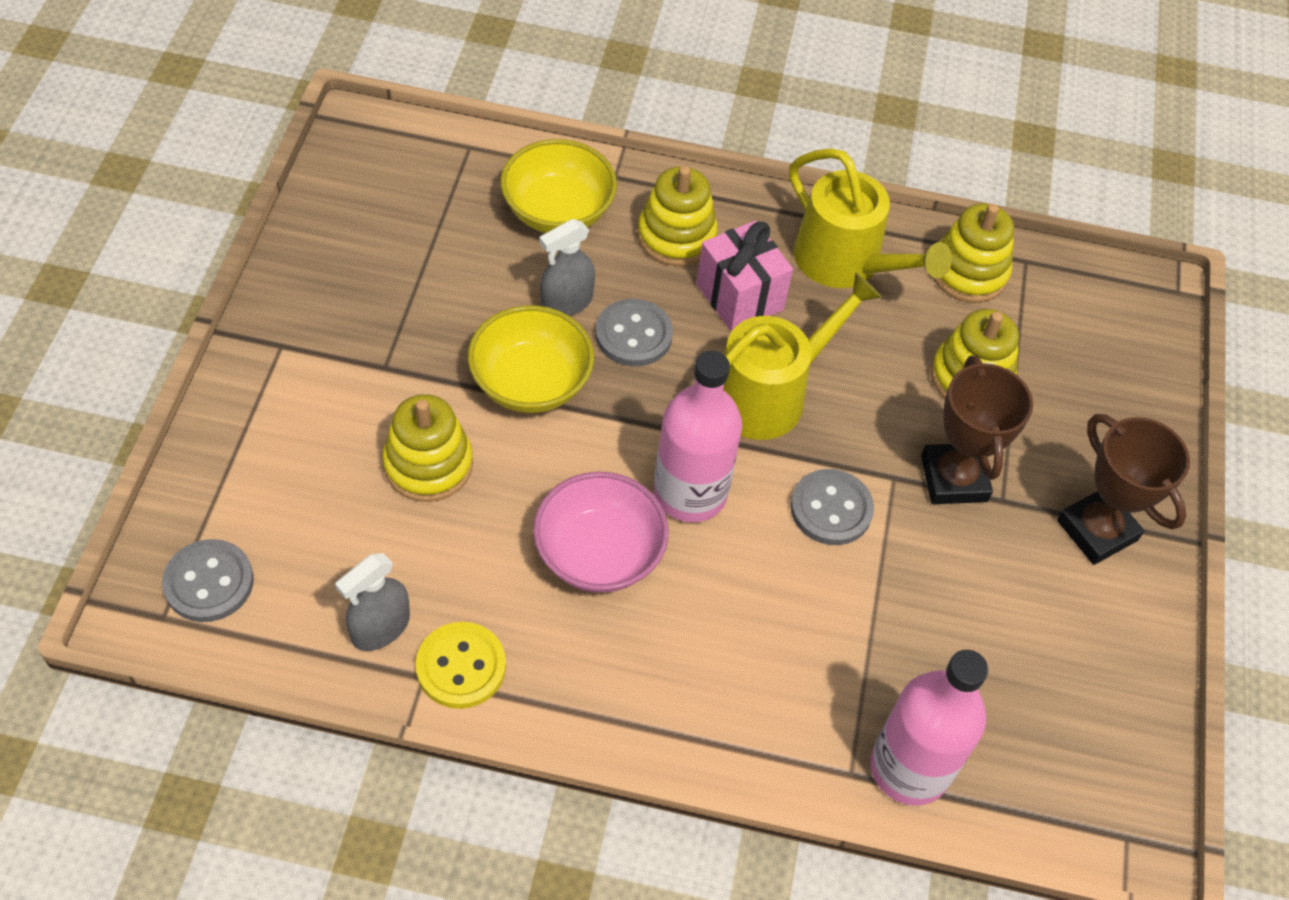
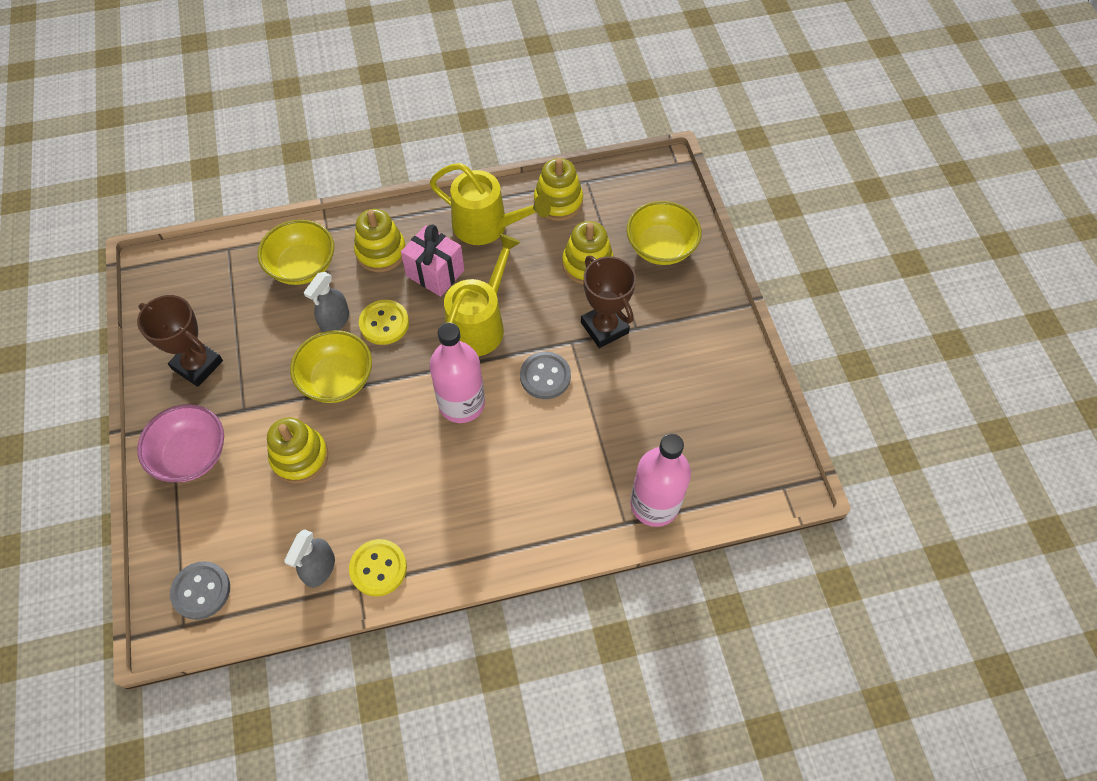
camera: 20 degrees left, 5 degrees up
pink bowl [533,472,669,593] -> pink bowl moved to [137,404,224,482]
grey button [595,299,673,367] -> yellow button [359,300,409,345]
brown trophy [1057,414,1190,565] -> brown trophy moved to [137,295,223,387]
none -> yellow bowl [626,201,702,265]

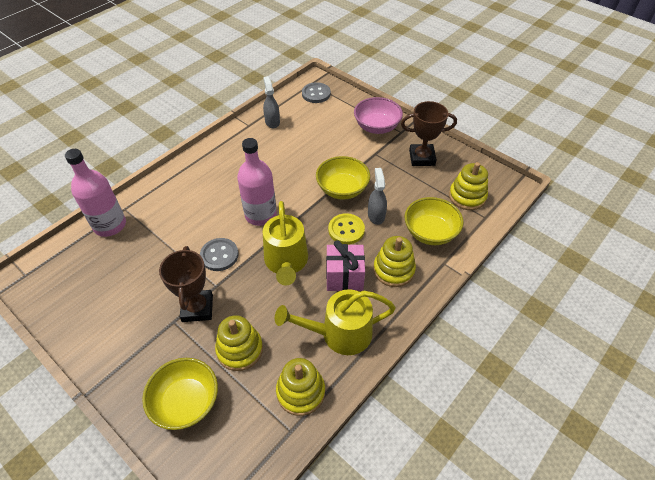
camera: 145 degrees right, 10 degrees down
yellow stacking toy [267,417,328,483] -> yellow stacking toy moved to [449,162,488,210]
yellow button [349,539,407,597] -> none
brown trophy [581,256,636,348] -> brown trophy turned 60 degrees clockwise [159,246,213,322]

